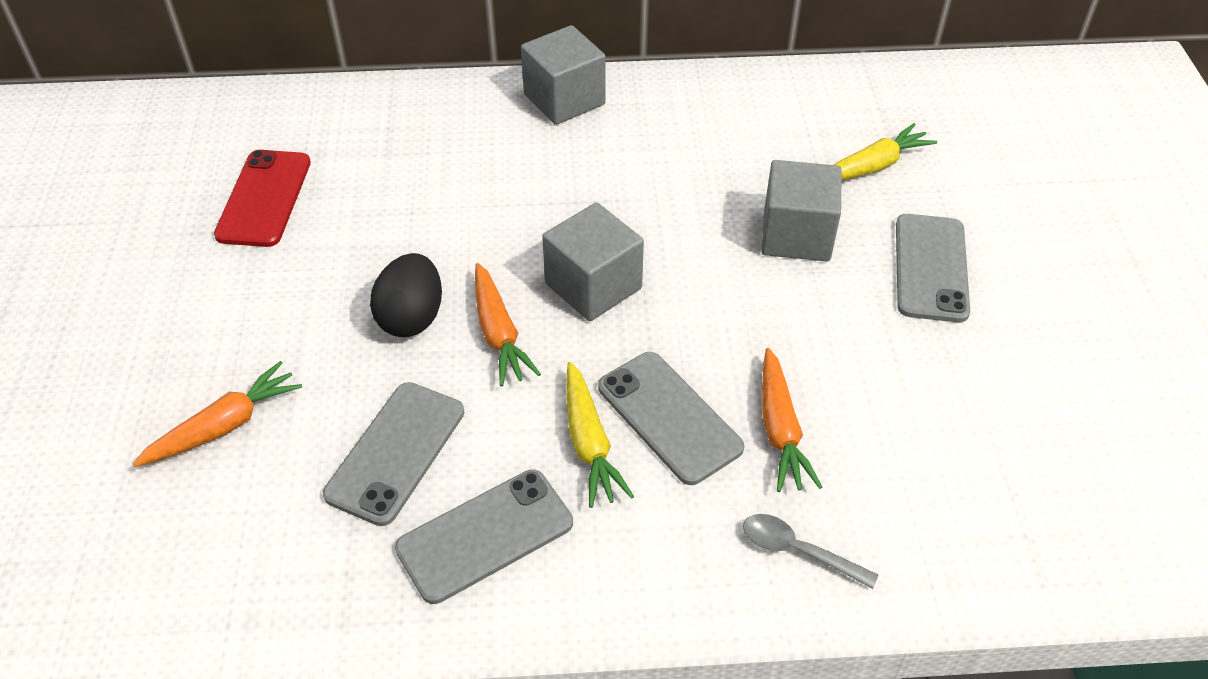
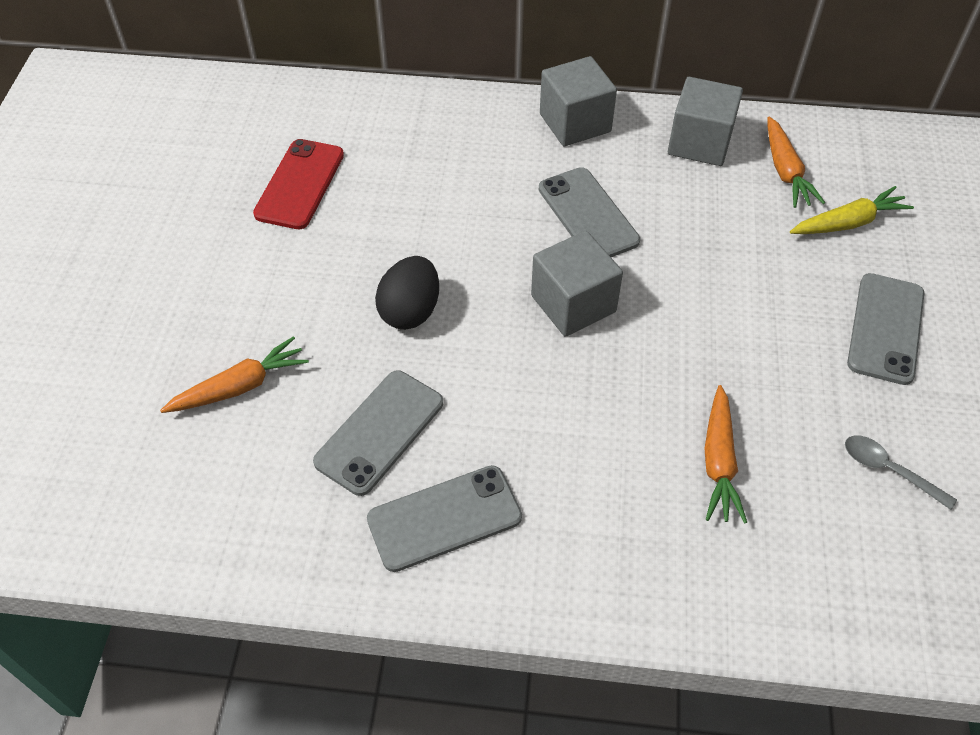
camera: 10 degrees right, 5 degrees up
orange carrot [475,263,541,386] -> orange carrot moved to [767,116,825,208]
yellow carrot [566,362,634,508] -> none
grey phone [598,352,744,485] -> grey phone moved to [539,167,640,257]
grey spoon [743,514,878,589] -> grey spoon moved to [845,435,957,510]
grey cube [761,160,842,261] -> grey cube moved to [668,77,743,166]

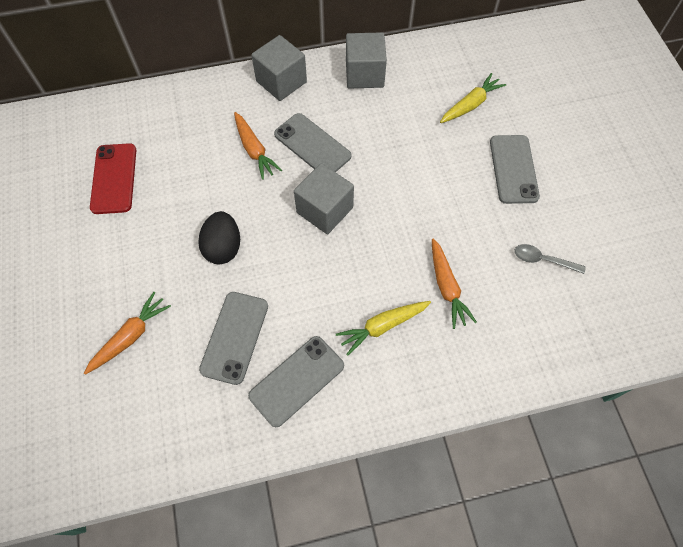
camera: 20 degrees left, 10 degrees up
orange carrot [767,116,825,208] -> orange carrot moved to [234,112,282,180]
none -> yellow carrot [336,301,431,356]

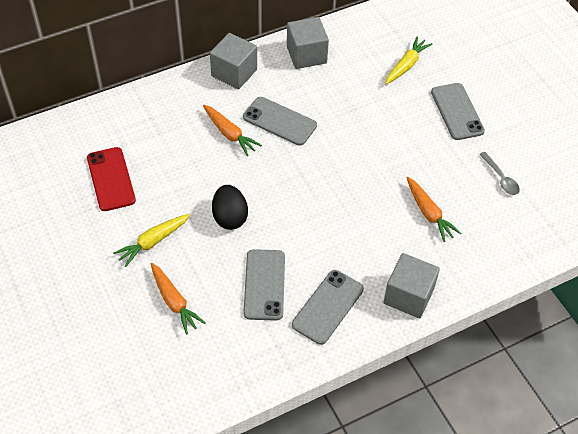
camera: 15 degrees left, 10 degrees down
orange carrot [84,292,171,375] -> orange carrot turned 120 degrees clockwise [151,263,205,334]
grey cube [294,163,354,234] -> grey cube moved to [383,253,440,318]
yellow carrot [336,301,431,356] -> yellow carrot moved to [113,214,190,267]
grey spoon [515,244,586,274] -> grey spoon turned 120 degrees counterclockwise [479,152,520,195]

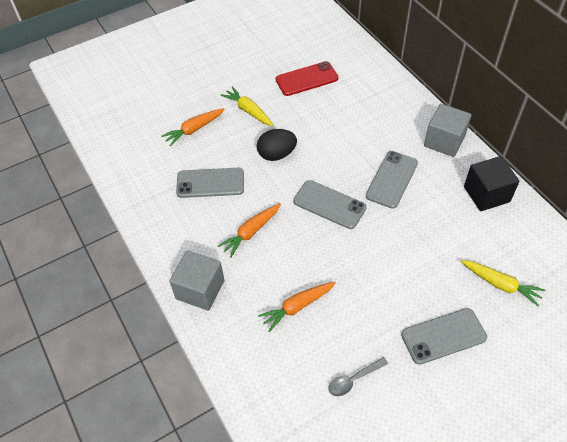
camera: 90 degrees right, 0 degrees up
orange carrot [203,105,262,156] -> orange carrot moved to [218,203,281,258]
grey cube [287,17,329,69] -> black cube [464,156,519,211]
grey phone [292,270,364,345] -> grey phone moved to [293,180,366,229]

